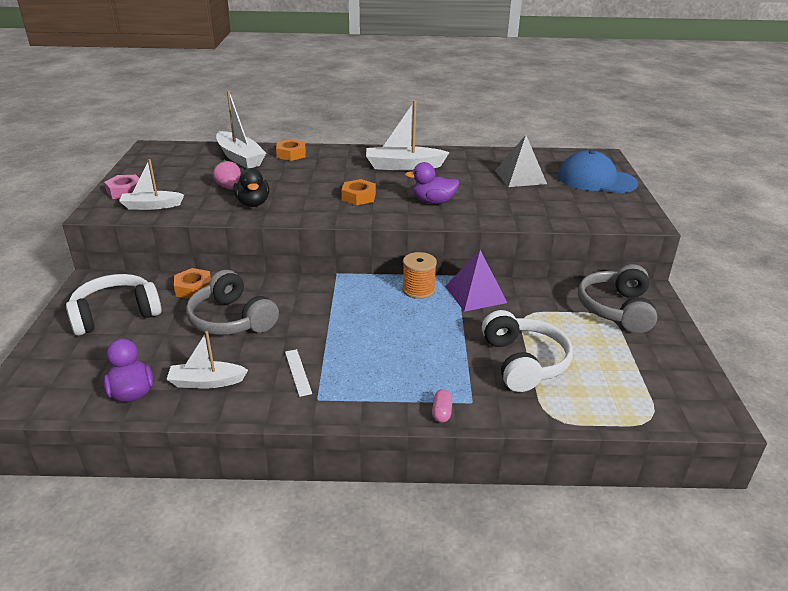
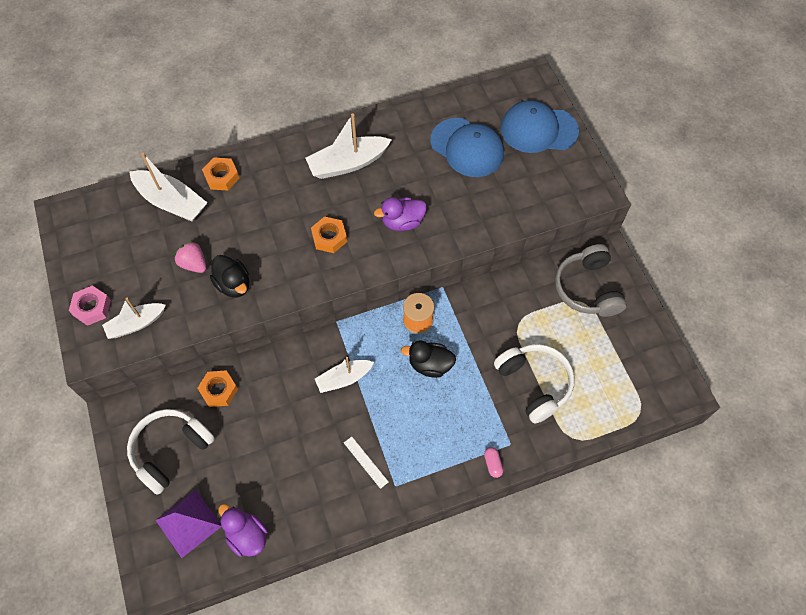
camera: 20 degrees left, 30 degrees up
white boat [166,331,248,388] -> white boat moved to [315,357,374,393]
grey headphones [186,270,279,335] -> none
purple pyramid [445,250,507,312] -> purple pyramid moved to [156,489,222,558]
grey pyramid [495,135,547,187] -> blue cap [430,118,504,177]
none -> black duck [401,341,456,378]

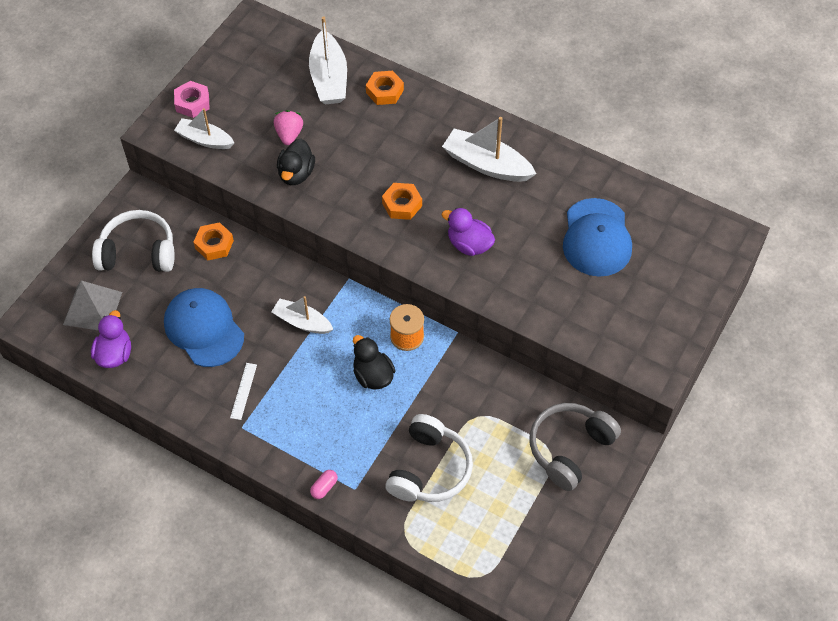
camera: 50 degrees right, 5 degrees down
purple pyramid [156,489,222,558] -> grey pyramid [63,280,122,330]
blue cap [500,100,579,153] -> blue cap moved to [164,288,244,367]

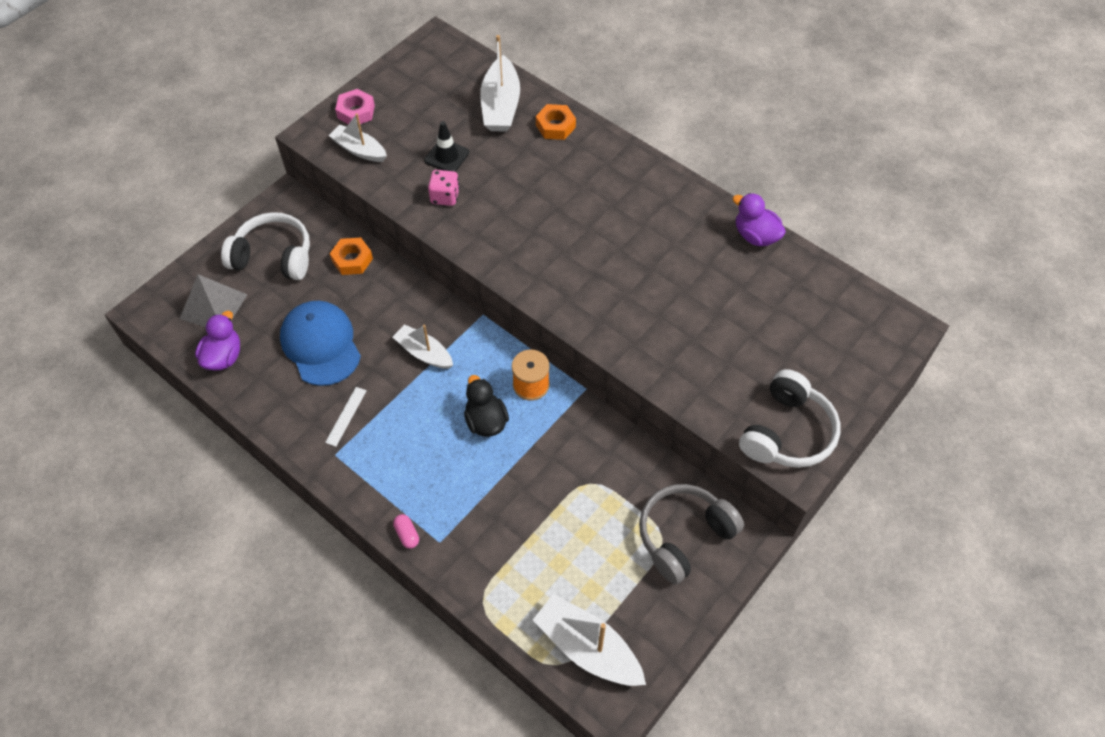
camera: 10 degrees right, 0 degrees up
pink strawberry [274,110,303,145] -> black traffic cone [424,121,469,172]
black duck [277,139,315,185] -> pink dice [428,170,460,206]
pink capsule [310,470,338,499] -> pink capsule turned 75 degrees counterclockwise [393,514,419,549]
orange nut [382,183,422,220] -> none
white headphones [385,414,473,502] -> white headphones moved to [739,369,840,468]
white boat [442,117,536,182] -> white boat moved to [533,594,646,686]
purple duck [442,208,495,256] -> purple duck moved to [732,193,786,246]
blue cap [563,198,632,277] -> none

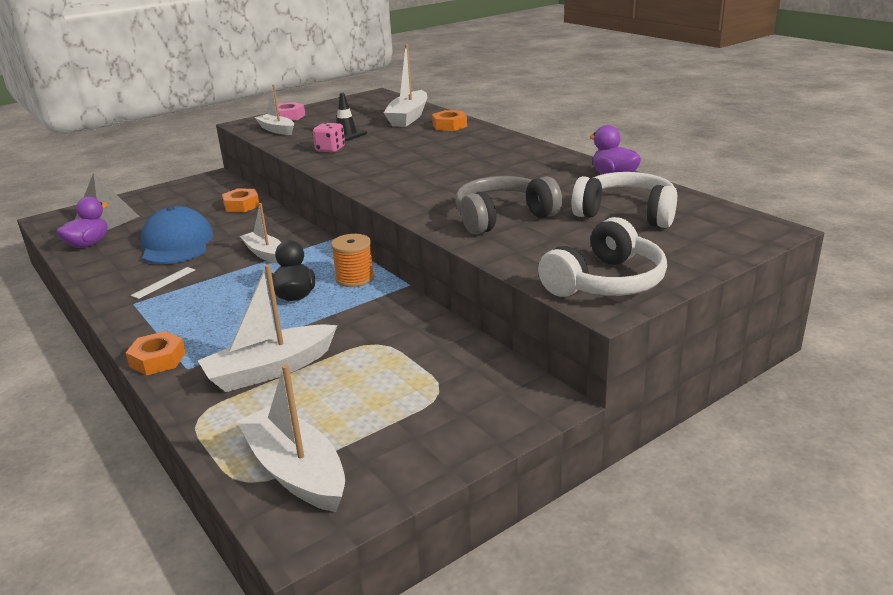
camera: 15 degrees right, 30 degrees down
white headphones [221,212,310,280] -> white headphones moved to [571,172,677,228]
pink capsule [393,514,419,549] -> orange nut [126,331,186,376]
grey headphones [639,484,744,584] -> grey headphones moved to [455,176,562,235]
none -> white boat [198,264,337,392]

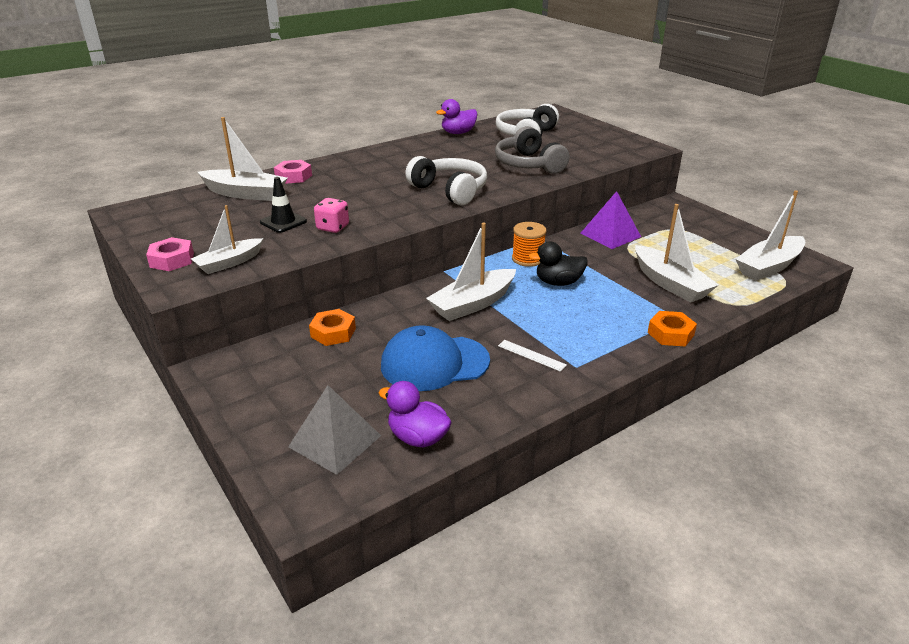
camera: 90 degrees left, 5 degrees up
white boat [240,203,282,264] -> white boat [426,223,516,321], size x1.53
orange nut [432,110,467,131] -> pink nut [274,160,312,184]
white headphones [538,217,667,297] -> white headphones moved to [405,156,487,205]
none -> purple pyramid [581,191,641,249]

